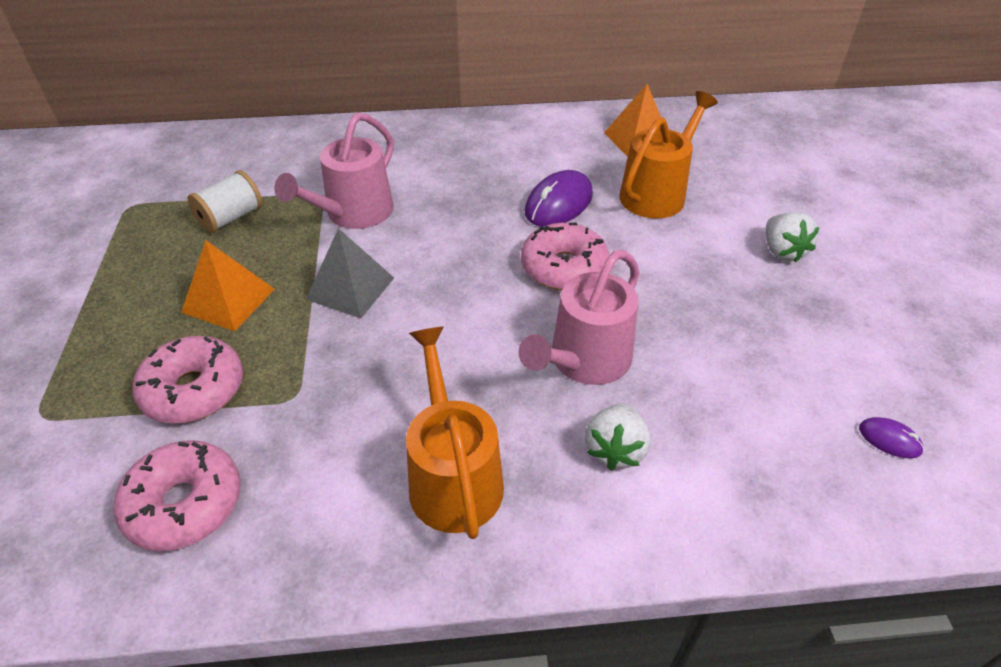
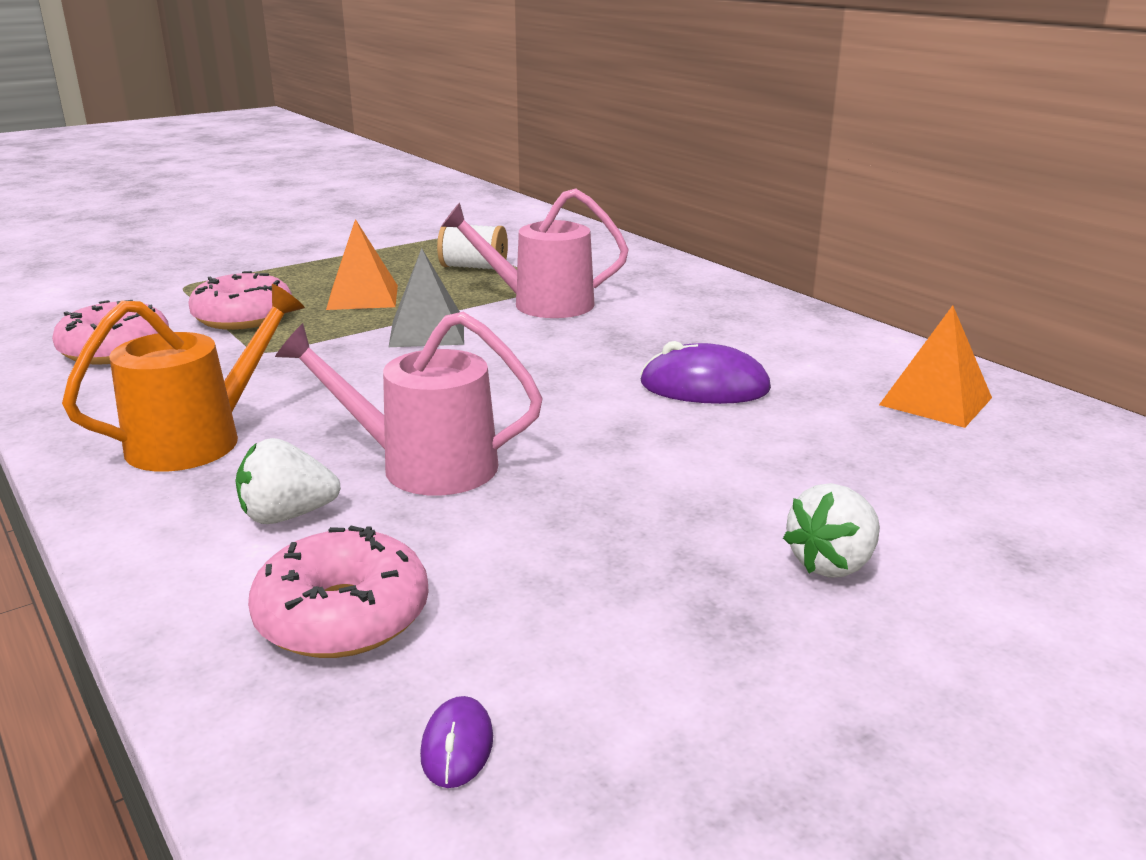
camera: 60 degrees right, 20 degrees down
pink donut [521,222,609,290] -> pink donut moved to [248,526,429,658]
orange watering can [619,91,718,219] -> none

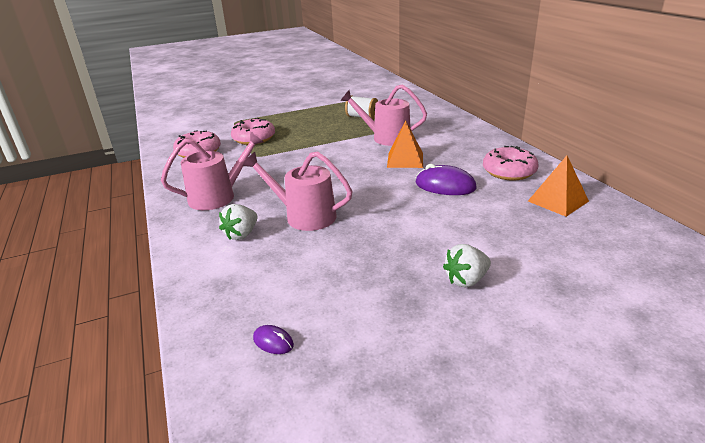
camera: 15 degrees right, 5 degrees up
orange watering can [62,284,305,472] -> pink watering can [161,131,263,210]
white strawberry [236,438,341,524] -> white strawberry turned 60 degrees counterclockwise [219,204,257,240]
pink donut [248,526,429,658] -> pink donut moved to [483,146,539,181]
orange pyramid [326,219,398,310] -> orange pyramid moved to [387,120,423,168]
grey pyramid [389,248,464,347] -> none
purple mouse [420,696,493,788] -> purple mouse turned 75 degrees counterclockwise [253,325,294,354]

